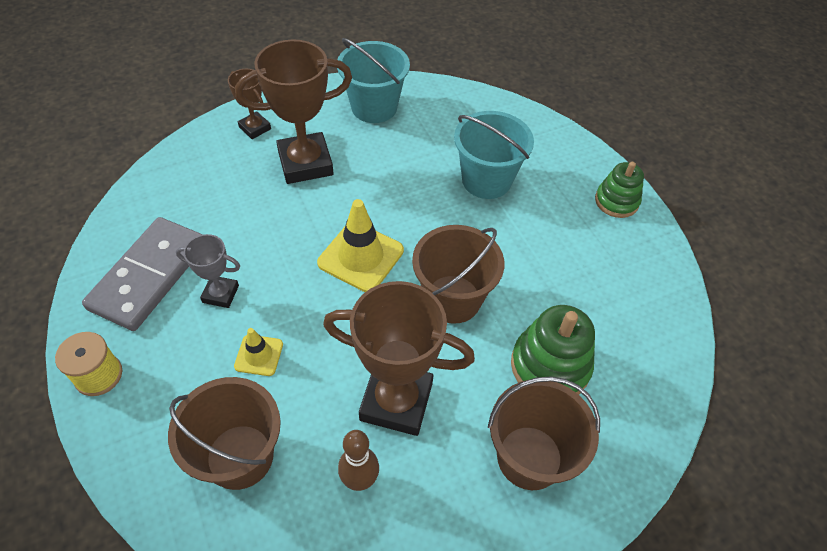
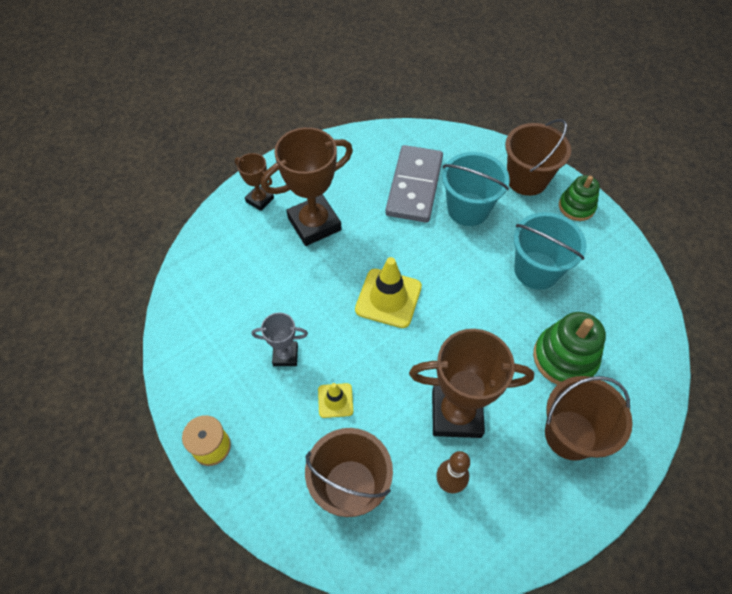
camera: 10 degrees left, 5 degrees up
grey domino [82,217,203,331] -> grey domino moved to [385,145,443,223]
turquoise bucket [337,38,410,123] -> turquoise bucket moved to [514,212,586,290]
brown bucket [412,225,504,324] -> brown bucket moved to [505,119,571,196]

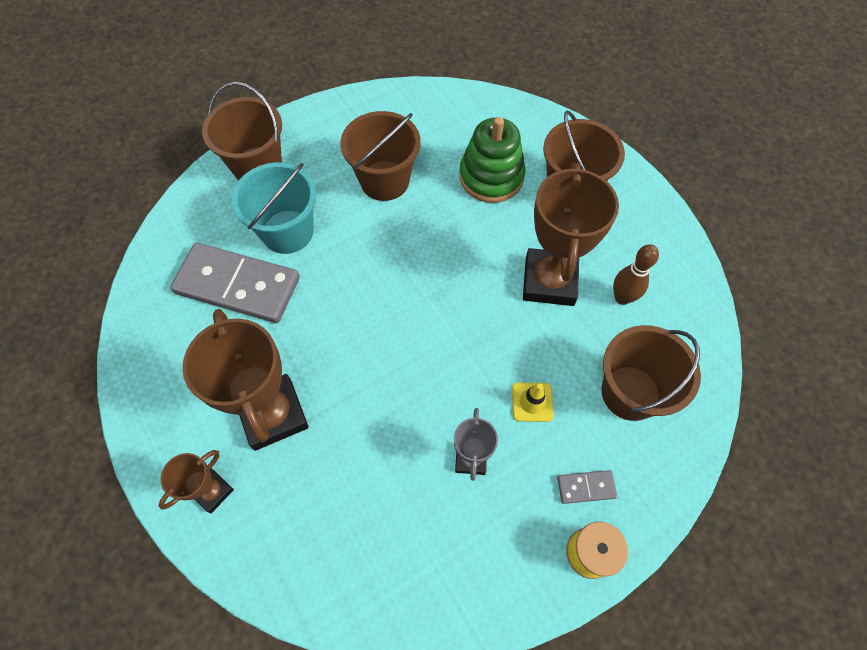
camera: 85 degrees left, 5 degrees up
yellow traffic cone [355,257,422,328] -> none
turquoise bucket [514,212,586,290] -> brown bucket [340,111,421,201]
green stacking toy [559,175,600,221] -> none
none -> grey domino [557,470,617,504]

